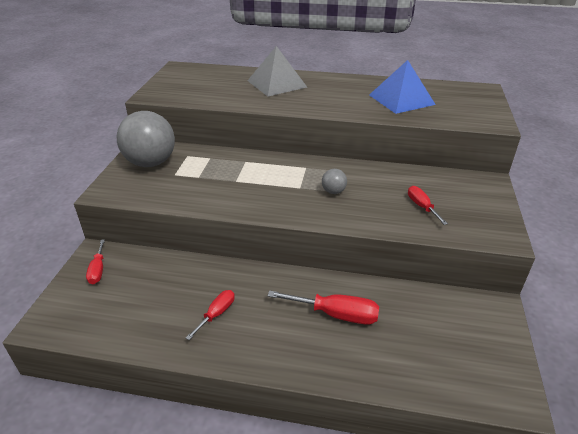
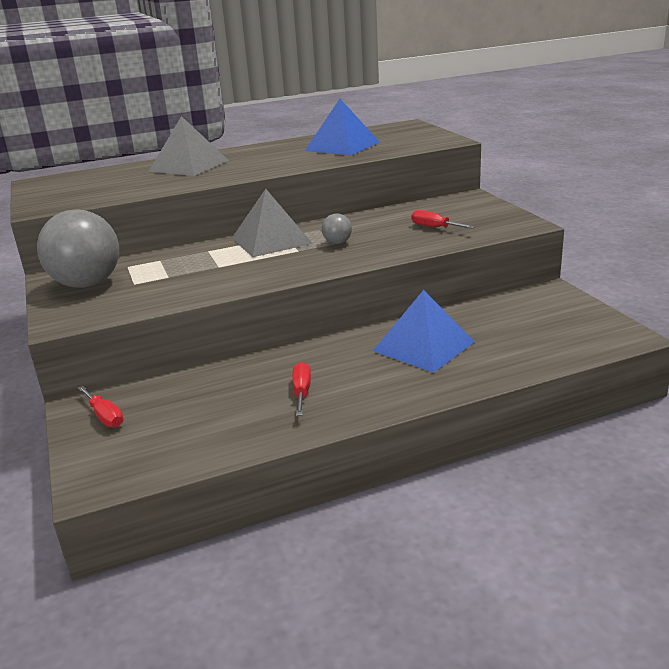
camera: 30 degrees left, 10 degrees down
red screwdriver [267,290,379,325] -> blue pyramid [373,290,475,373]
none -> grey pyramid [232,189,313,257]

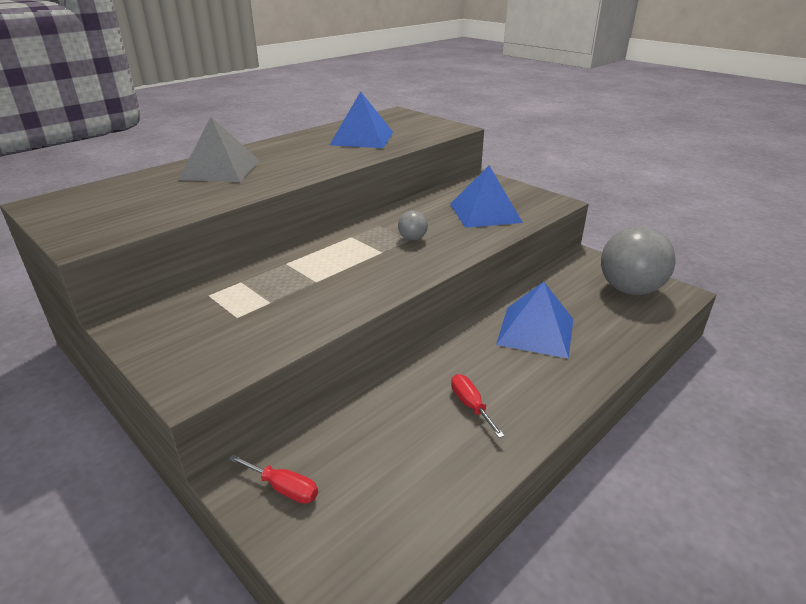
camera: 25 degrees left, 5 degrees up
grey ball [37,209,119,288] -> grey ball moved to [601,226,676,295]
grey pyramid [232,189,313,257] -> none
red screwdriver [412,210,475,229] -> blue pyramid [450,166,523,228]

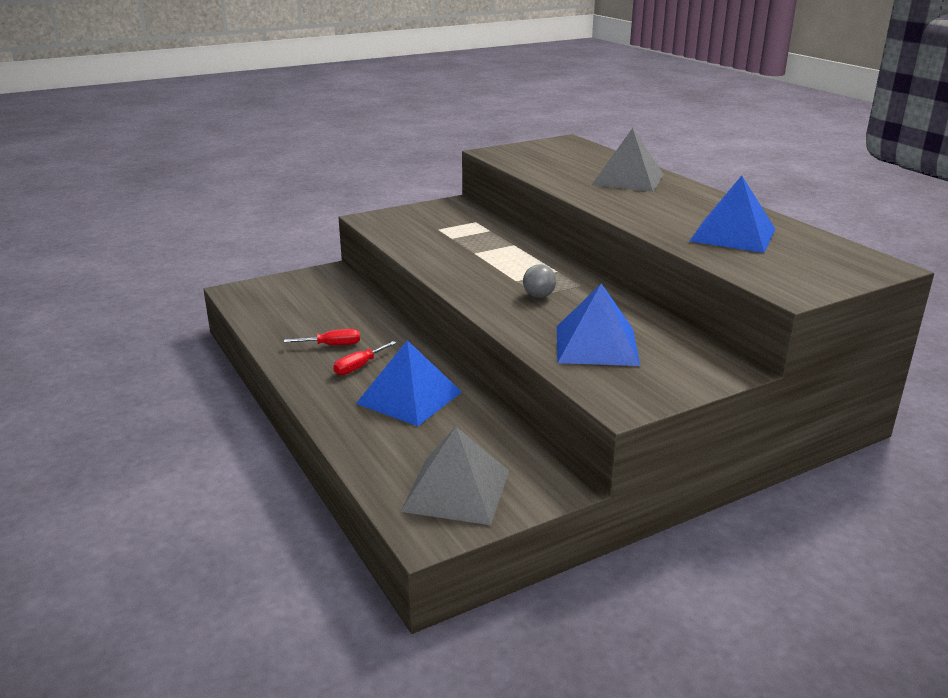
camera: 105 degrees right, 5 degrees down
red screwdriver [229,455,318,504] -> red screwdriver moved to [333,341,396,375]
grey ball [601,226,676,295] -> grey pyramid [401,427,509,525]

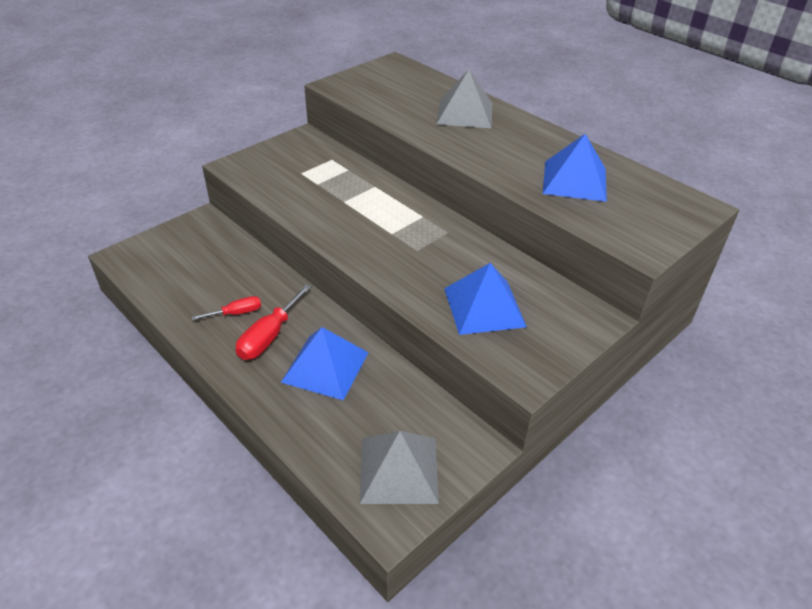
camera: 15 degrees left, 15 degrees up
red screwdriver [333,341,396,375] -> red screwdriver [236,284,312,360], size x1.62
grey ball [523,264,556,298] -> none

